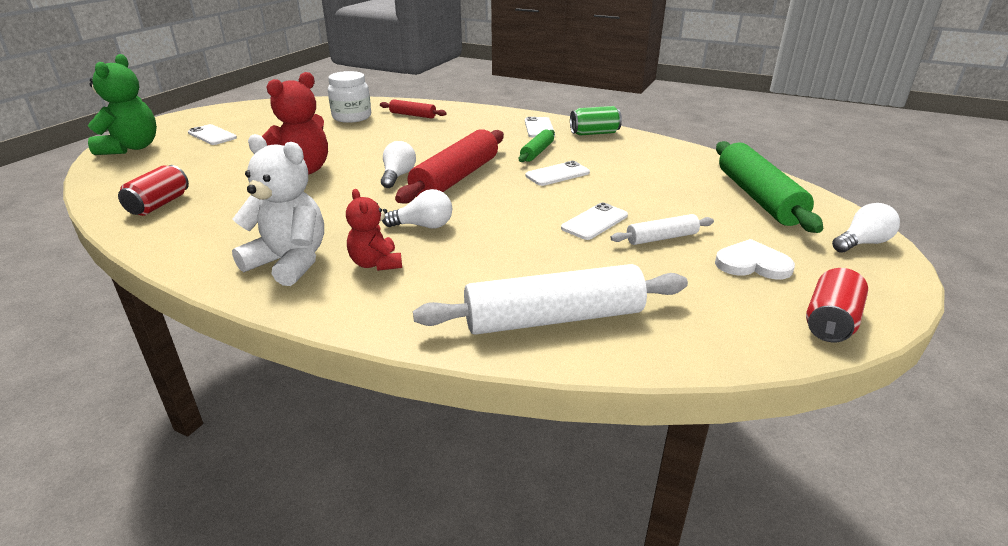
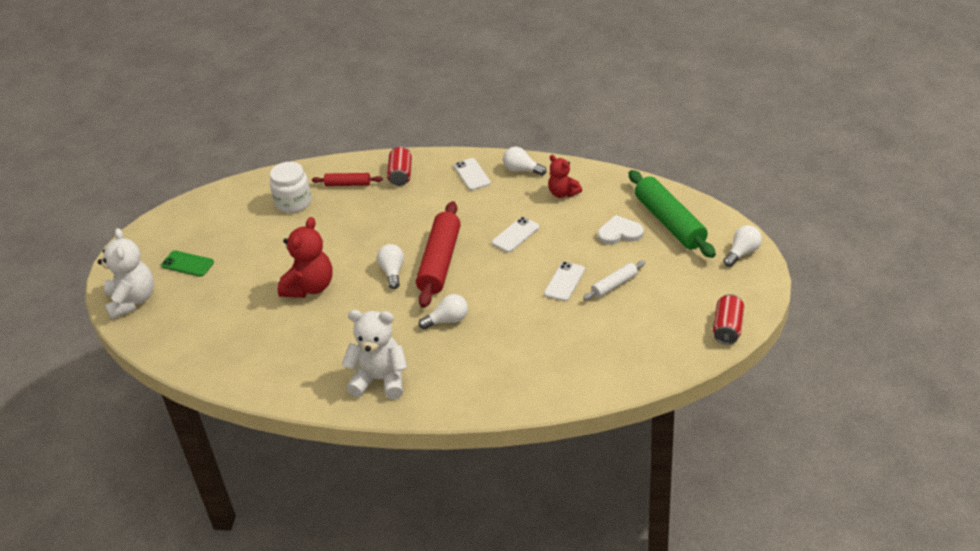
camera: 15 degrees left, 10 degrees up
green teddy bear [88,54,157,155] -> white teddy bear [98,228,154,319]
red can [118,165,189,216] -> red can moved to [387,146,412,186]
white phone [188,124,237,145] -> green phone [161,251,214,277]
red teddy bear [346,189,402,271] -> red teddy bear moved to [548,155,582,198]
white rolling pin [413,264,688,335] -> none
green rolling pin [519,129,555,162] -> none
green can [570,106,622,135] -> white light bulb [503,147,547,176]
white heart [715,239,795,279] -> white heart moved to [598,215,644,245]

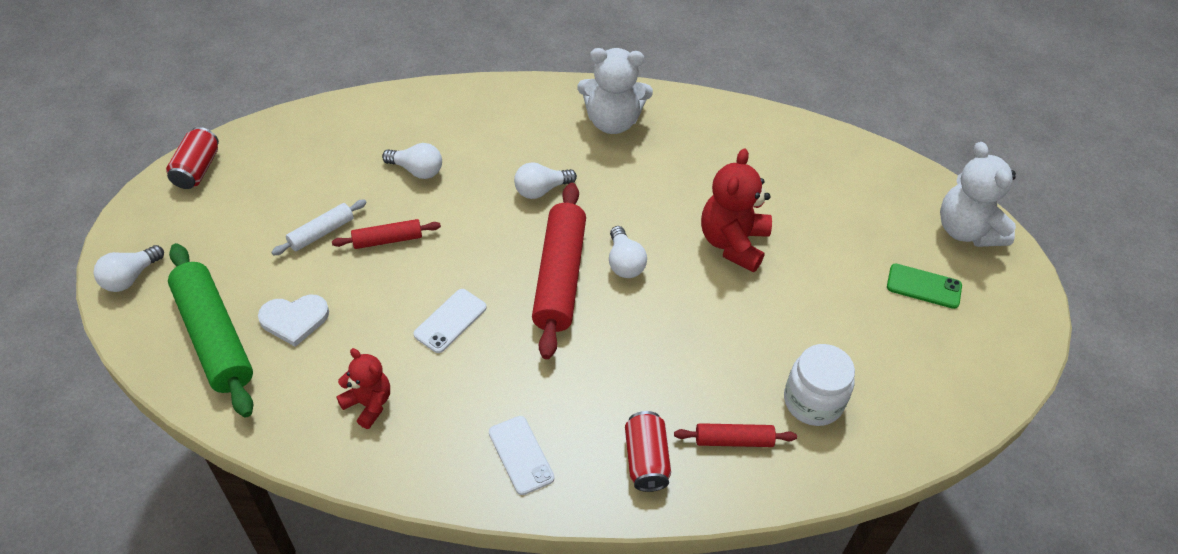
camera: 170 degrees right, 10 degrees up
white light bulb [503,147,547,176] -> white light bulb moved to [382,143,442,179]
white phone [544,262,585,301] -> red rolling pin [332,219,441,249]

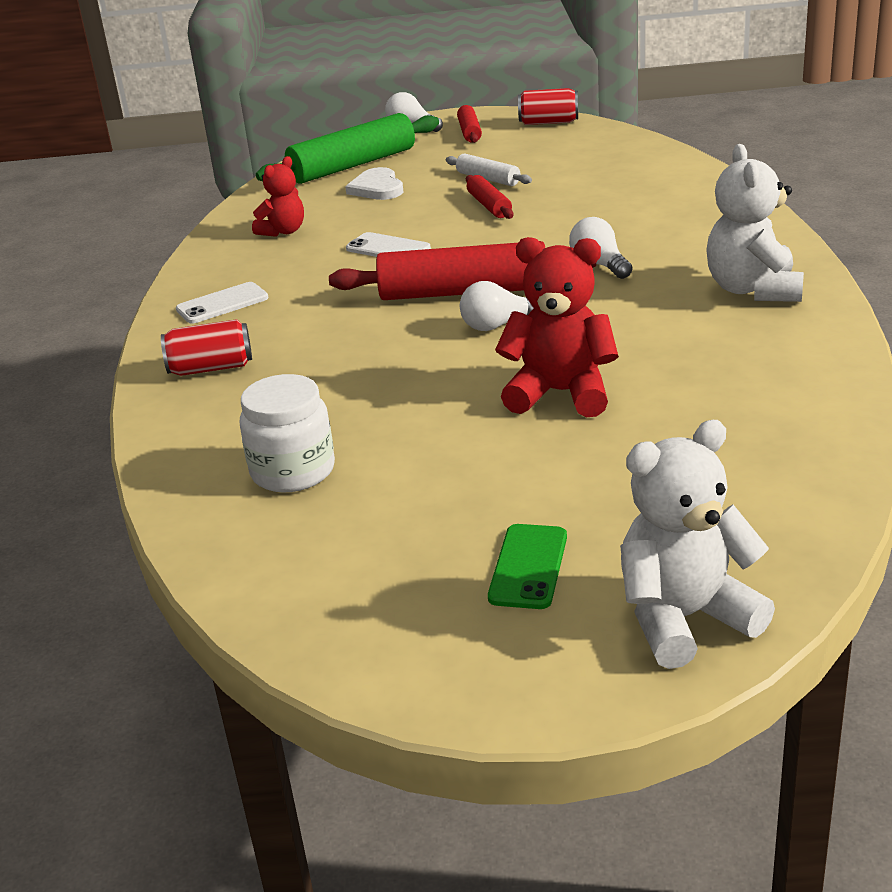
camera: 90 degrees right, 20 degrees down
white light bulb [382,143,442,179] -> none
red rolling pin [674,423,797,447] -> red rolling pin moved to [457,105,482,143]

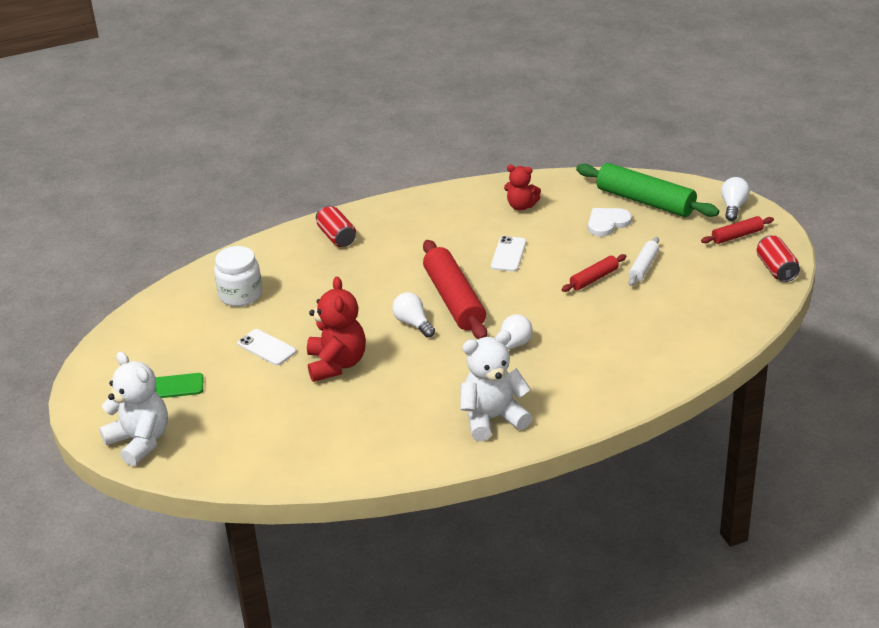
camera: 70 degrees right, 5 degrees up
white phone [176,282,268,324] -> white phone moved to [237,329,296,365]

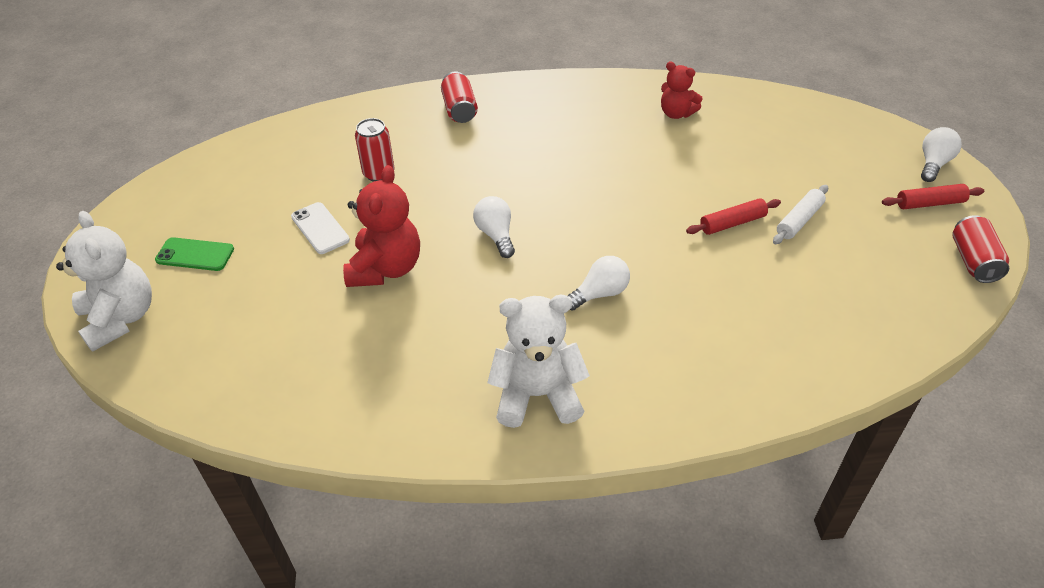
camera: 15 degrees right, 10 degrees up
white jar [214,246,262,307] -> none
red rolling pin [423,240,487,339] -> none
white phone [491,236,526,272] -> none
green rolling pin [576,163,719,217] -> none
white heart [588,208,632,237] -> none
none -> red can [355,118,395,182]

